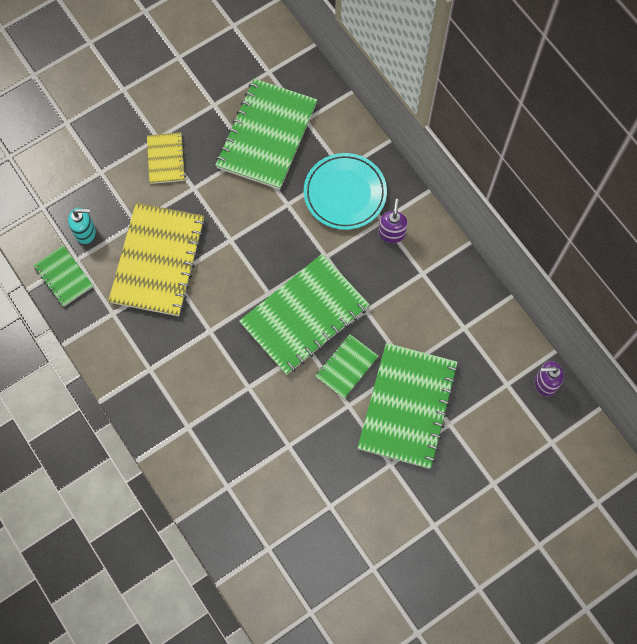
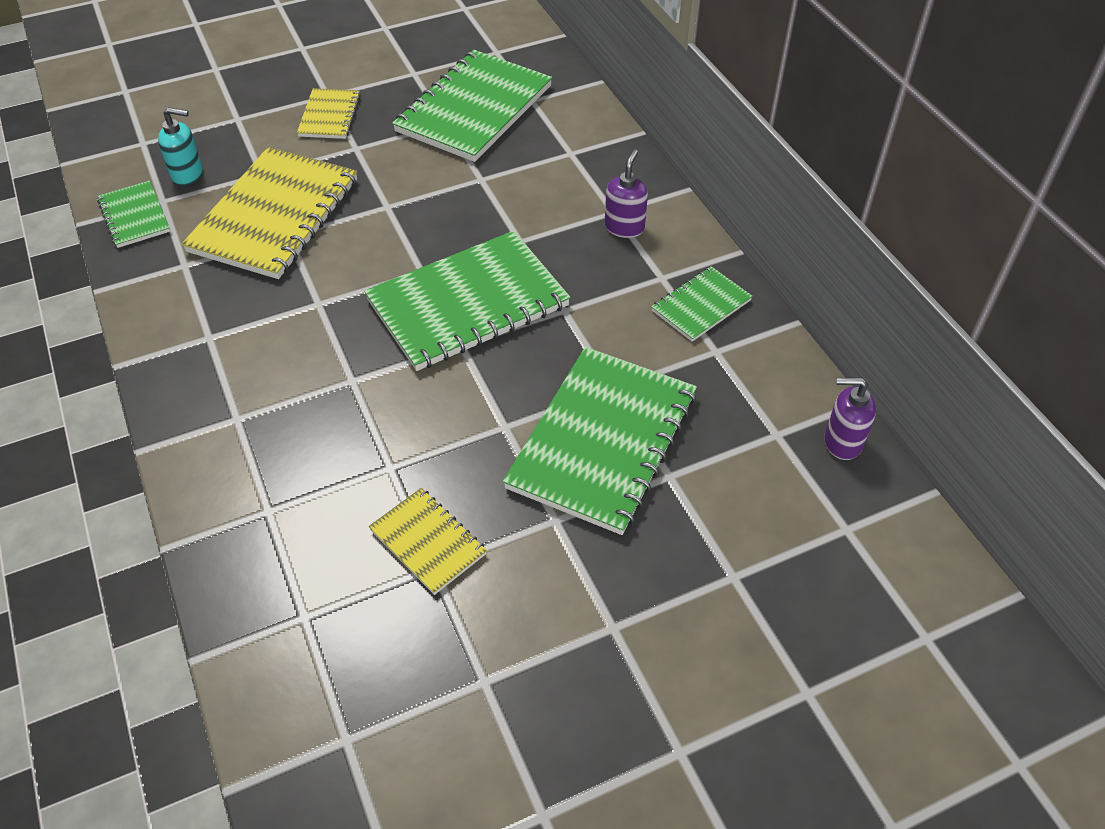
camera: 10 degrees right, 20 degrees down
turquoise plate [304,153,387,230] -> none
green notebook [315,334,379,399] -> green notebook moved to [651,266,753,342]
none -> yellow notebook [369,488,487,595]

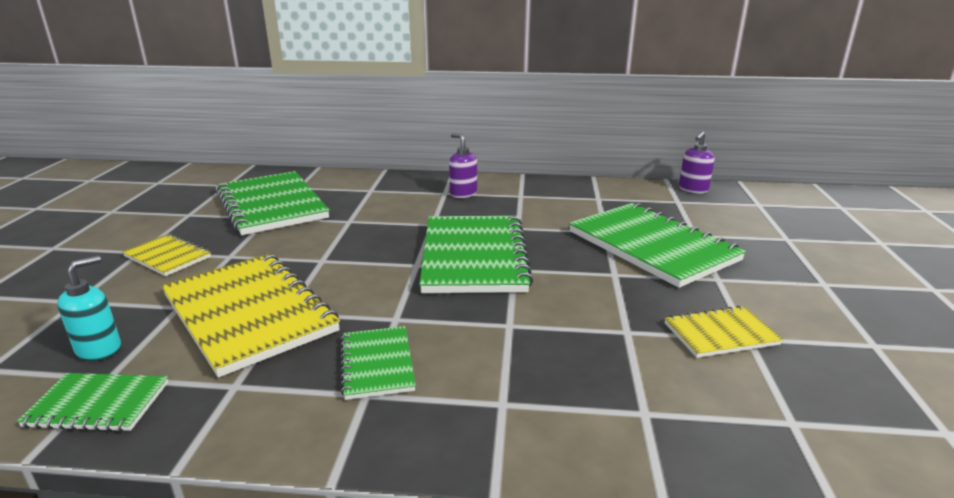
camera: 60 degrees left, 25 degrees down
green notebook [651,266,753,342] -> green notebook moved to [341,326,416,400]

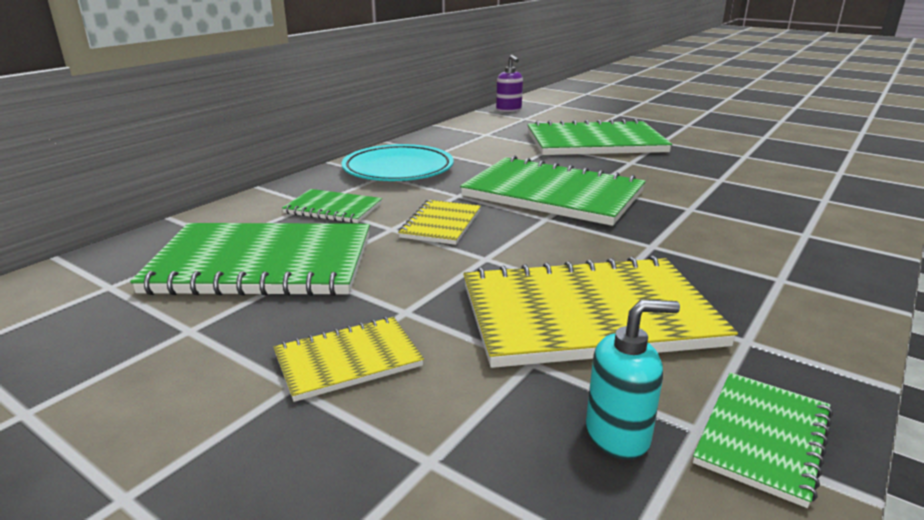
camera: 60 degrees left, 0 degrees up
turquoise soap dispenser [57,256,121,361] -> turquoise soap dispenser turned 105 degrees clockwise [586,300,680,460]
green notebook [341,326,416,400] -> green notebook moved to [282,189,382,223]
purple soap dispenser [449,133,477,198] -> turquoise plate [342,144,454,181]
yellow notebook [664,306,783,358] -> yellow notebook moved to [398,200,481,245]

